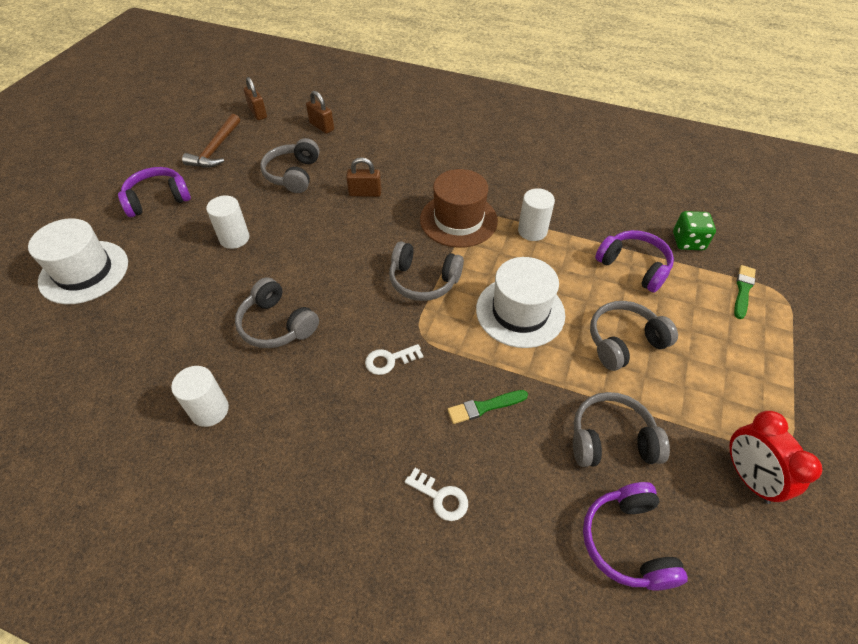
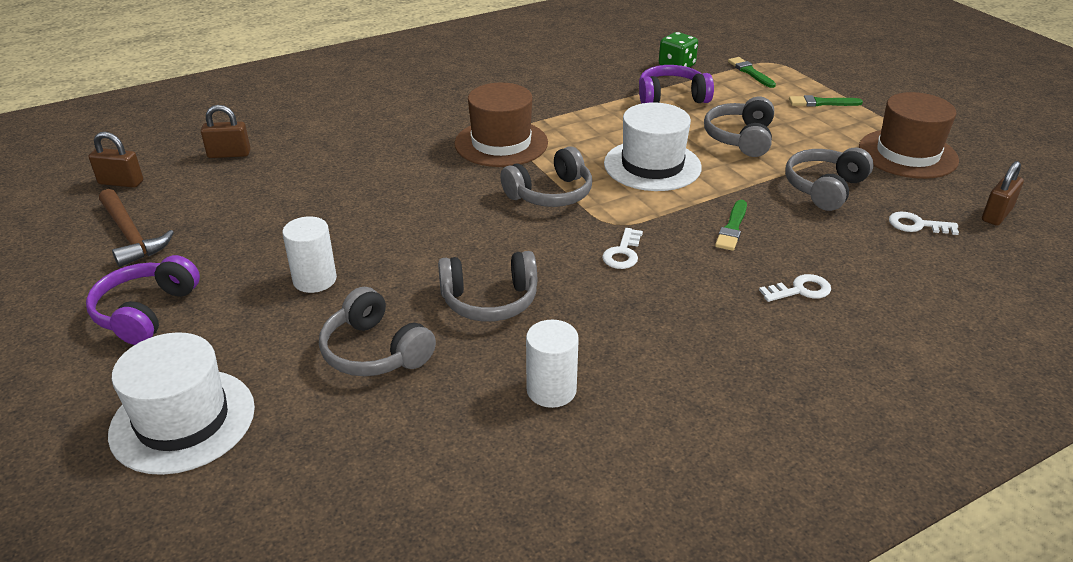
camera: 50 degrees left, 15 degrees down
grey headphones [260,138,320,193] -> grey headphones moved to [319,287,436,376]
brown padlock [346,157,382,197] -> brown padlock moved to [982,161,1024,226]
white cylinder [518,188,555,241] -> none
purple headphones [583,482,688,591] -> white key [889,211,959,235]
red clock [729,411,823,504] -> brown hat [859,92,959,179]
none -> green brush [789,95,863,107]

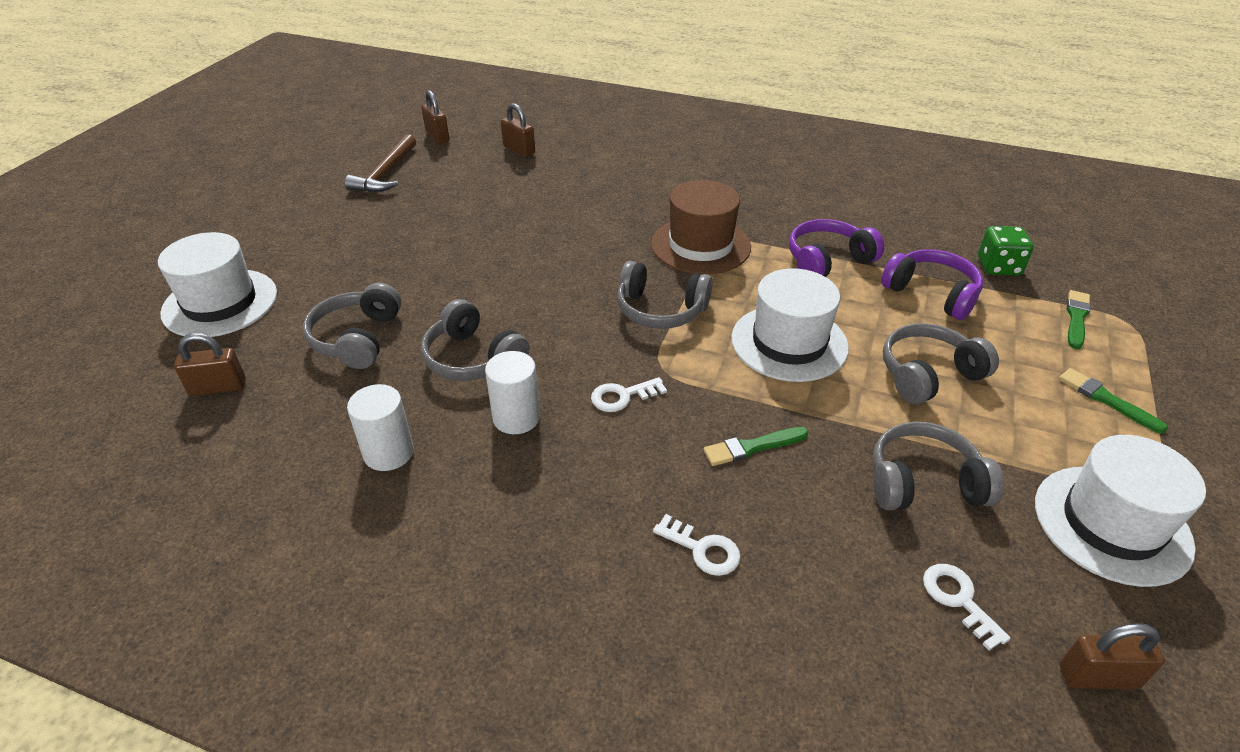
camera: 50 degrees right, 5 degrees up
purple headphones [86,255,200,345] -> purple headphones moved to [789,219,884,277]
white cylinder [282,216,337,293] -> white cylinder moved to [485,351,540,434]
brown hat [859,92,959,179] -> white hat [1035,435,1206,587]
none -> brown padlock [174,333,246,396]

